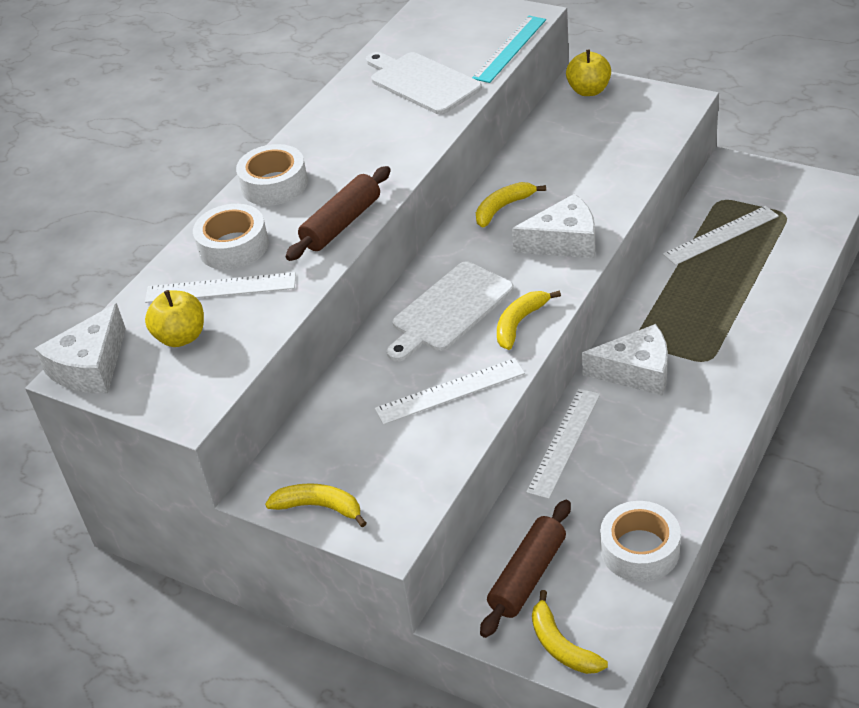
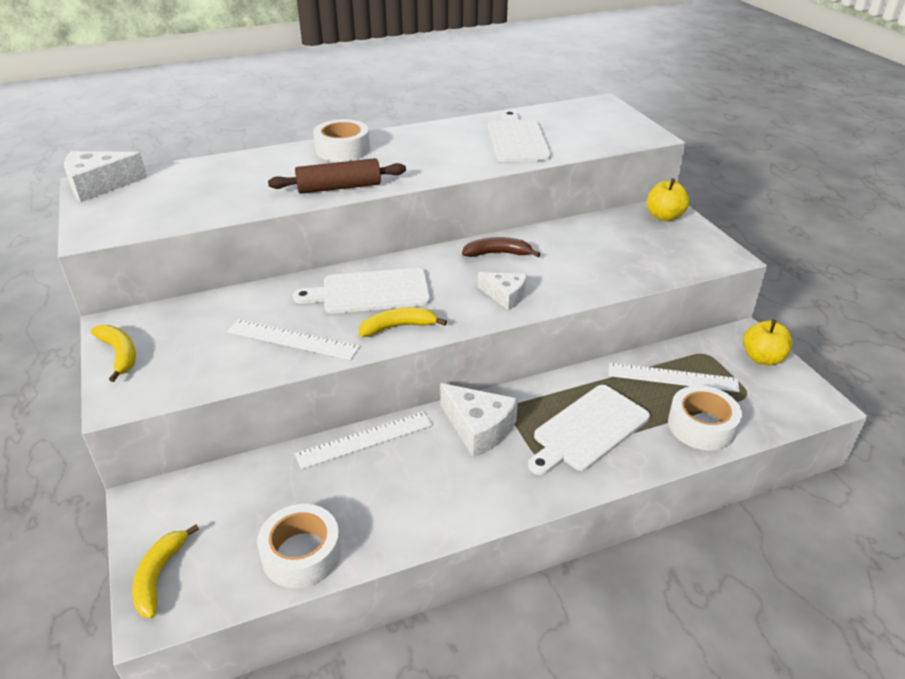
camera: 35 degrees right, 5 degrees down
white ruler [145,272,296,303] -> none
yellow apple [145,290,204,347] -> yellow apple moved to [743,320,793,365]
white tape [193,204,269,270] -> white tape moved to [668,385,742,450]
turquoise ruler [472,16,546,83] -> none
yellow banana [476,182,546,227] -> brown banana [462,237,540,257]
brown rolling pin [480,500,571,638] -> none
white cheese [512,194,595,258] -> white cheese [478,272,527,310], size x0.65
none -> white cutting board [528,385,650,475]

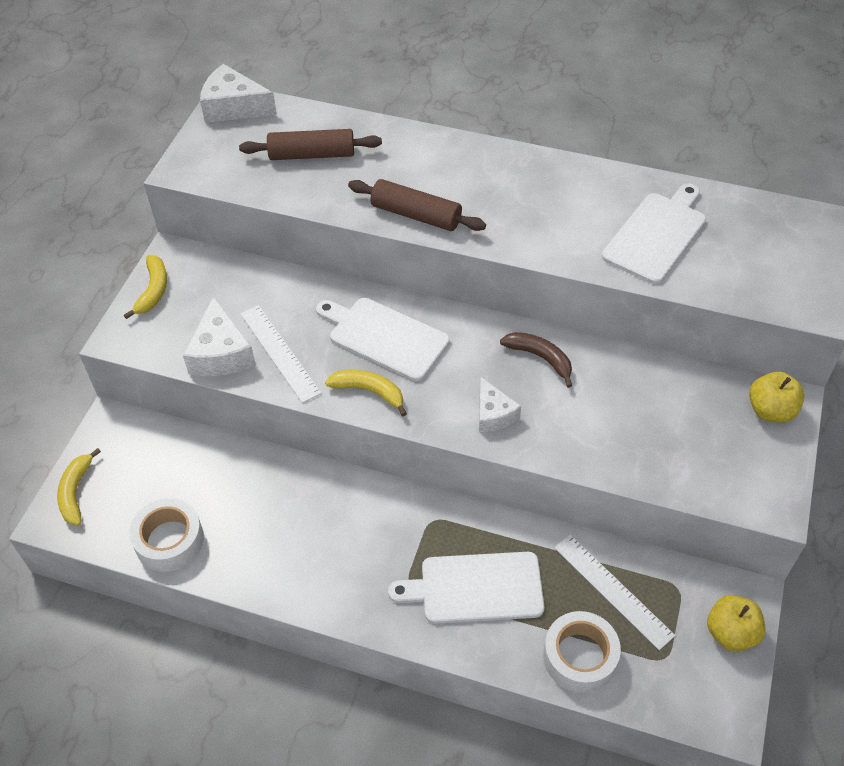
camera: 40 degrees right, 15 degrees up
yellow banana [132,524,199,618] -> yellow banana turned 45 degrees counterclockwise [57,448,101,526]
white ruler [295,412,433,469] -> none
white tape [313,119,370,162] -> none
white cheese [440,383,518,458] -> white cheese moved to [183,296,256,376]
none -> brown rolling pin [239,129,382,160]

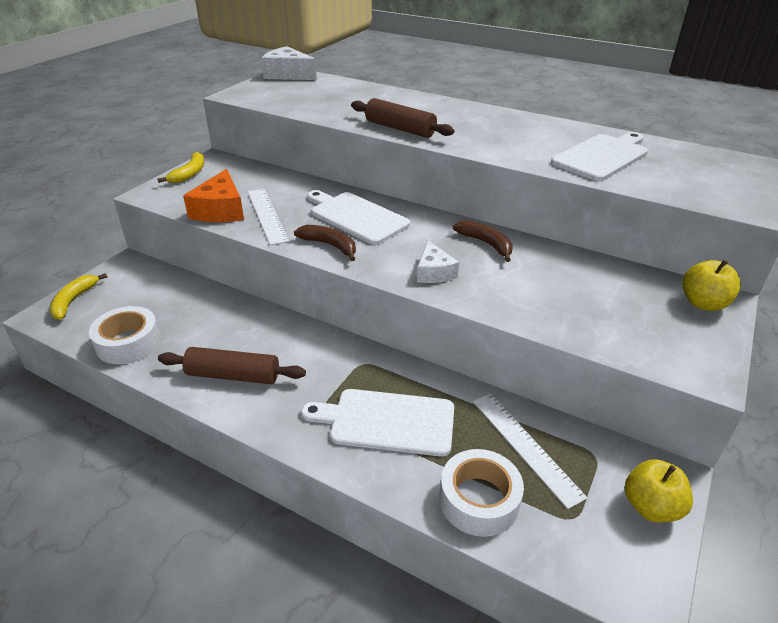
camera: 10 degrees right, 15 degrees down
white cheese [183,296,256,376] -> orange cheese [183,169,244,222]
brown rolling pin [239,129,382,160] -> brown rolling pin moved to [158,347,306,384]
yellow banana [325,370,407,416] -> brown banana [294,225,356,261]

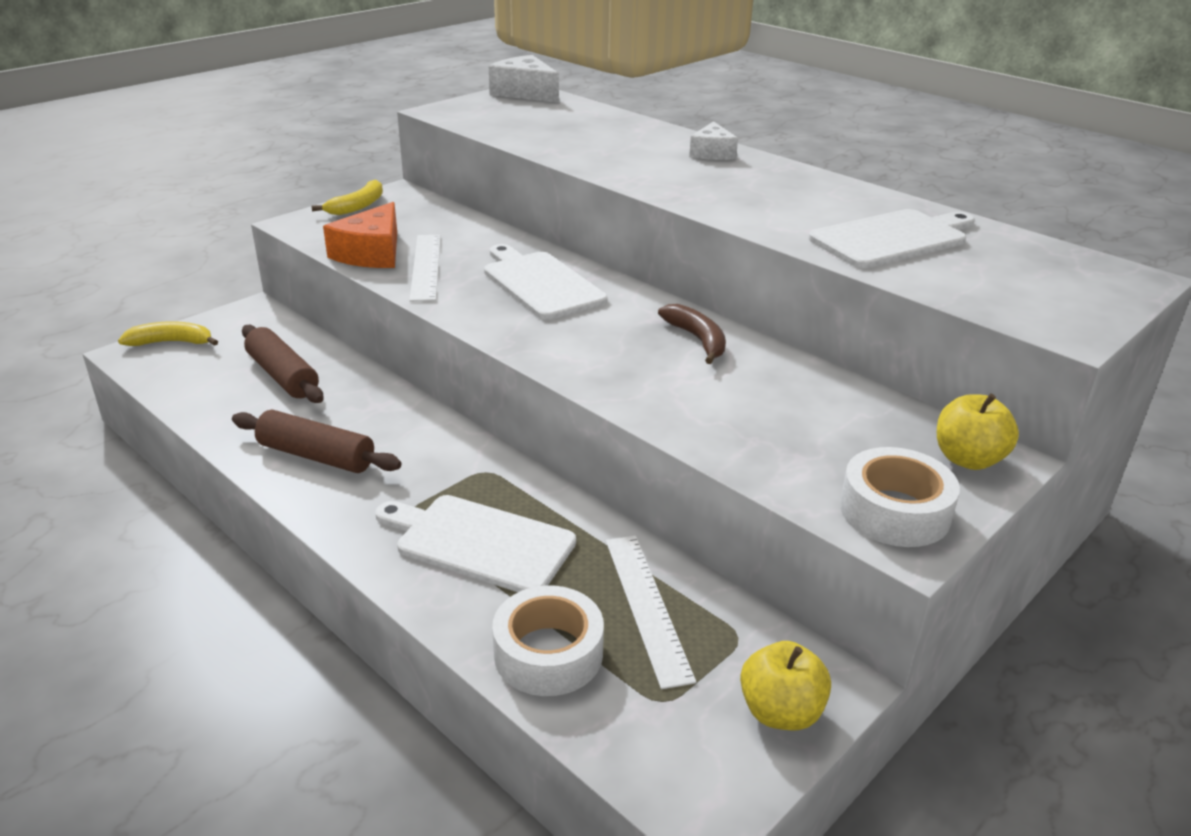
camera: 15 degrees right, 5 degrees down
yellow banana [49,273,108,320] -> yellow banana turned 60 degrees clockwise [118,321,218,346]
white tape [89,306,161,364] -> white tape moved to [840,447,960,547]
brown banana [294,225,356,261] -> none
brown rolling pin [351,98,454,138] -> brown rolling pin moved to [242,325,324,403]
white cheese [417,240,459,283] -> white cheese moved to [689,121,738,160]

